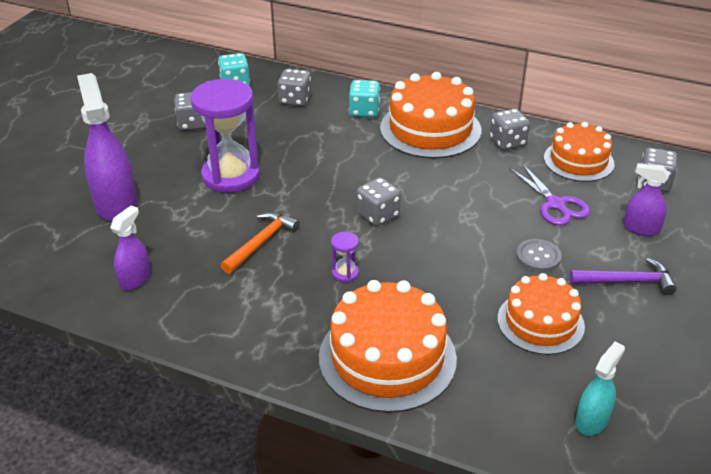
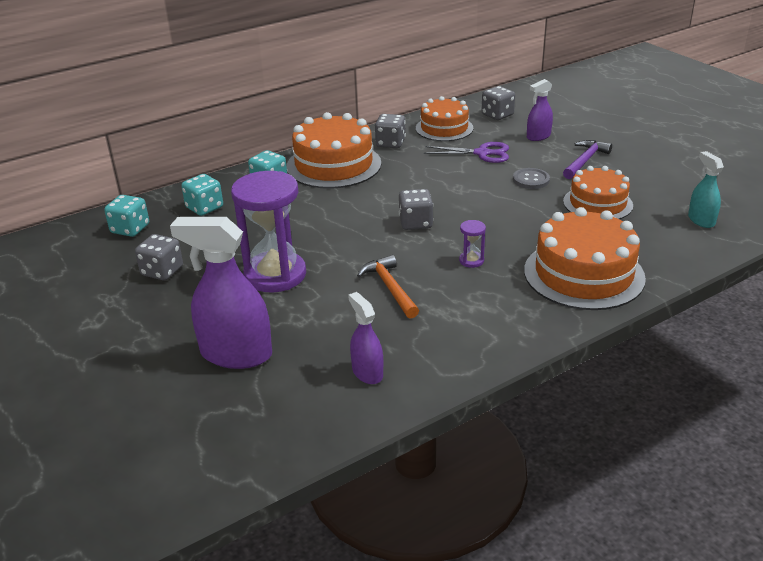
camera: 55 degrees left, 5 degrees down
grey dice [278,69,311,107] -> turquoise dice [181,174,223,216]

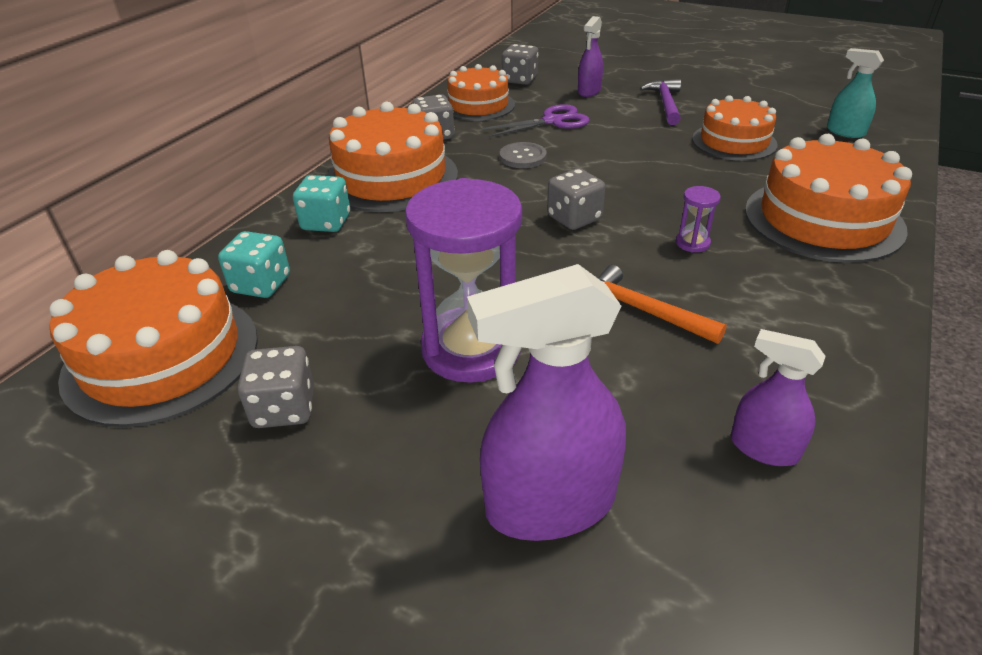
camera: 30 degrees left, 5 degrees up
turquoise dice [104,195,149,237] -> orange cake [49,250,258,427]
grey button [513,168,550,189] -> grey button moved to [500,142,547,168]

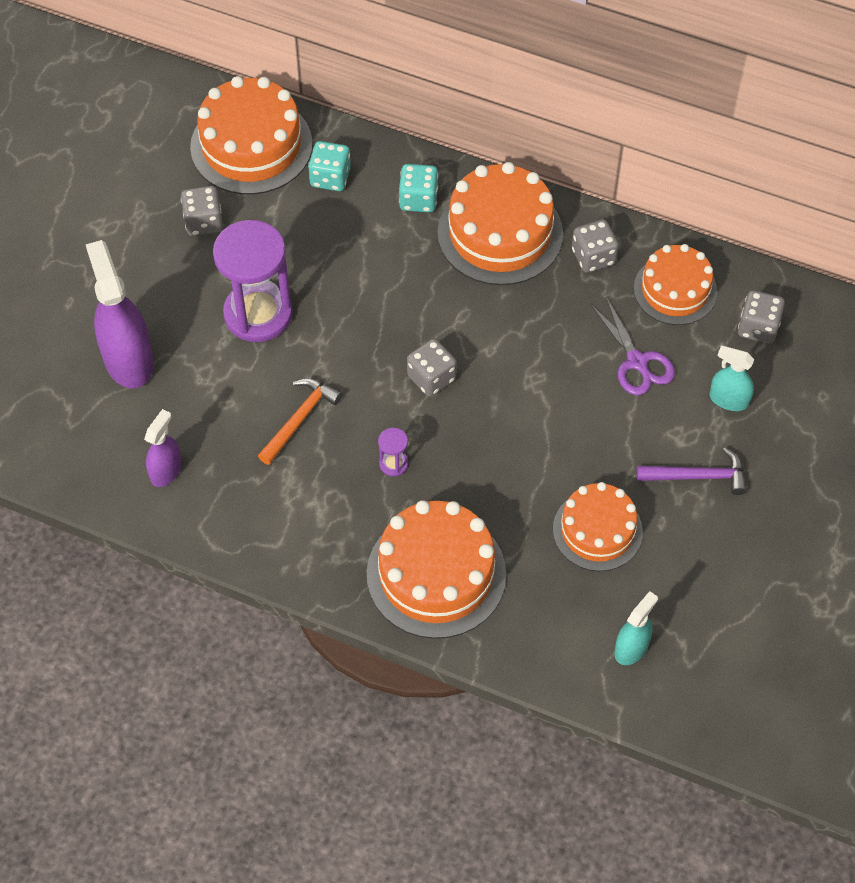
camera: 85 degrees right, 20 degrees up
grey button [500,142,547,168] -> none
purple spray bottle [578,16,603,97] -> turquoise spray bottle [709,346,754,411]

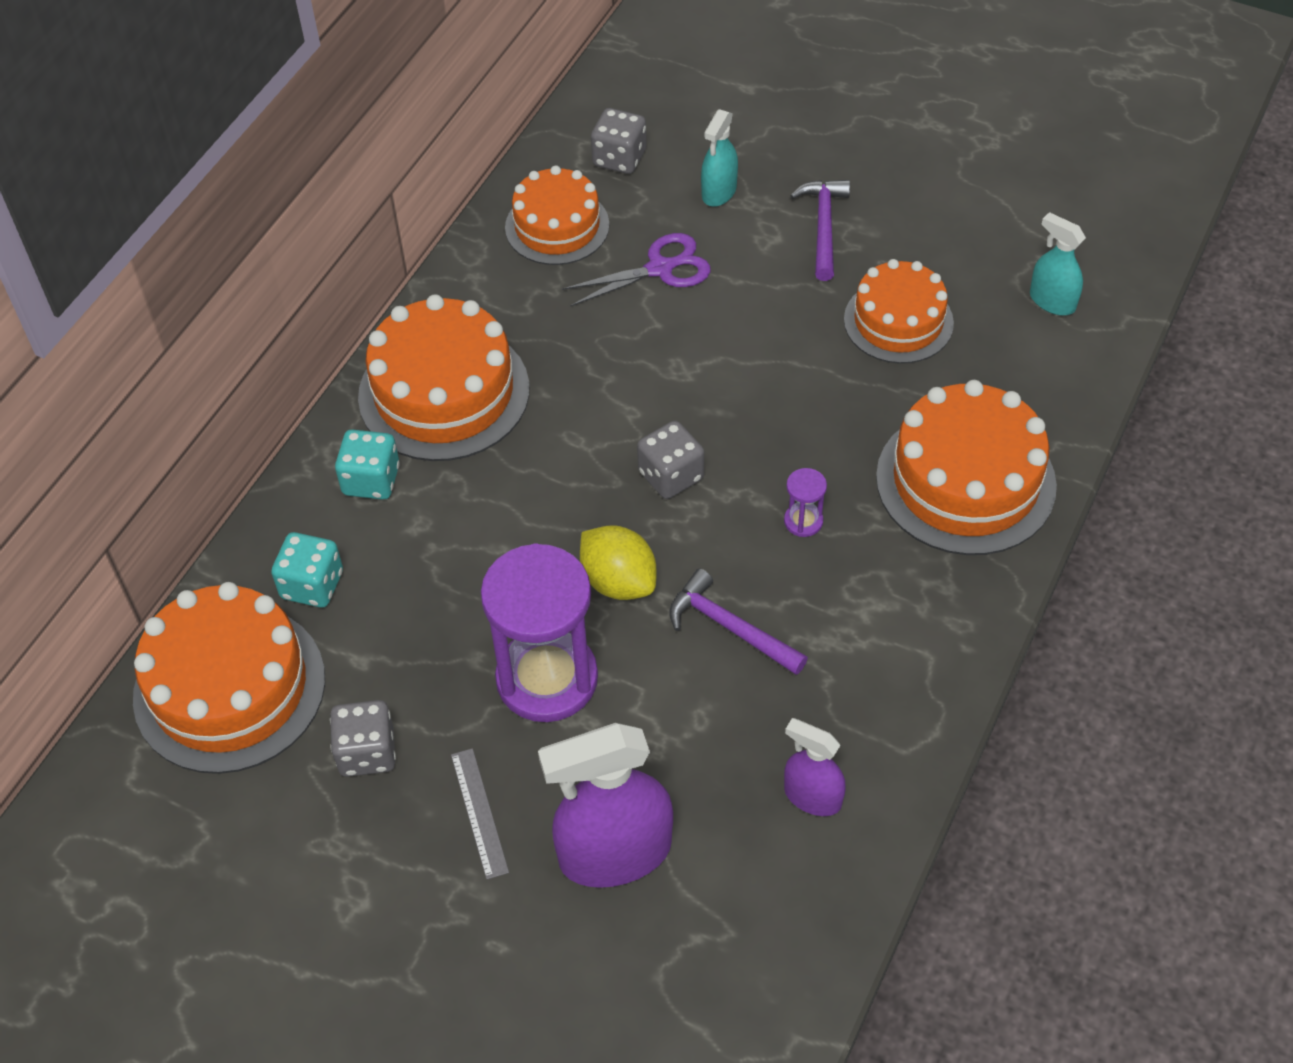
camera: 85 degrees left, 5 degrees down
orange hammer [258,378,342,465] -> purple hammer [669,569,808,675]
grey dice [572,219,619,273] -> none
none -> grey ruler [451,748,509,879]
none -> yellow lemon [580,525,657,600]

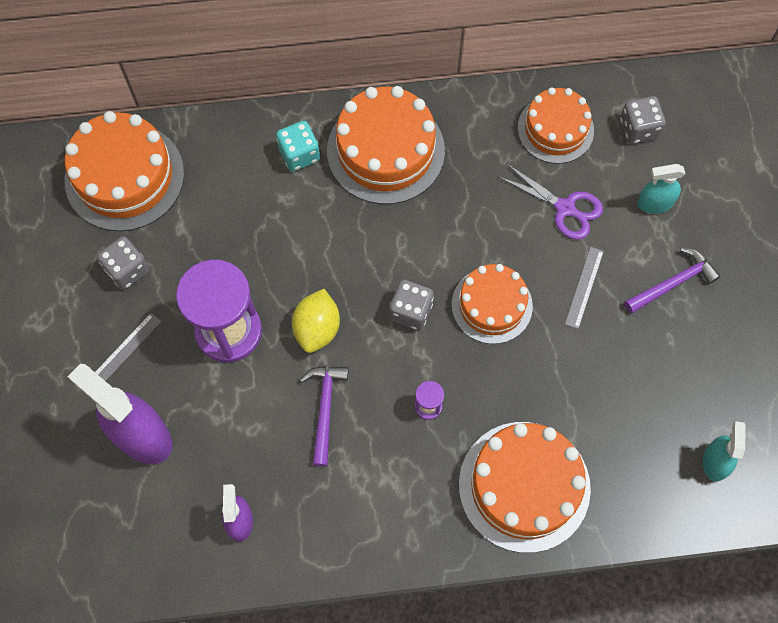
camera: 55 degrees right, 15 degrees up
turquoise dice [271,532,343,608] -> none
orange cake [844,259,954,364] -> orange cake moved to [452,264,533,344]
none -> grey ruler [565,247,604,329]

